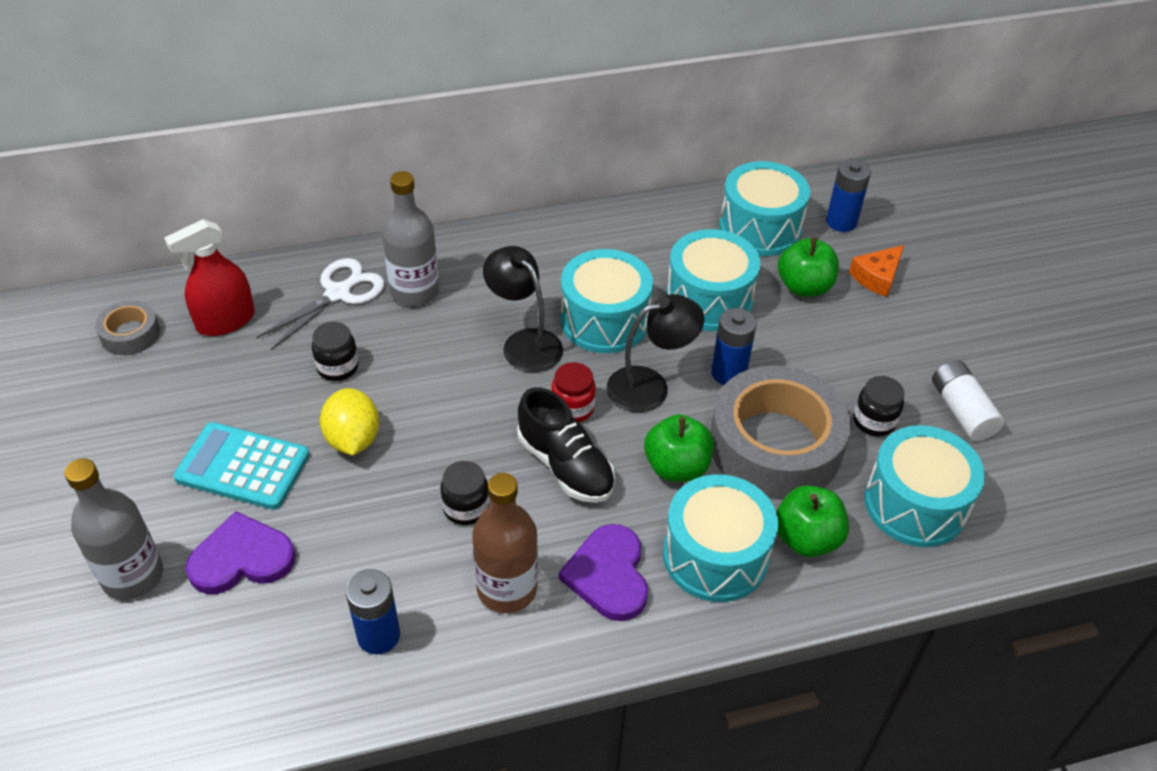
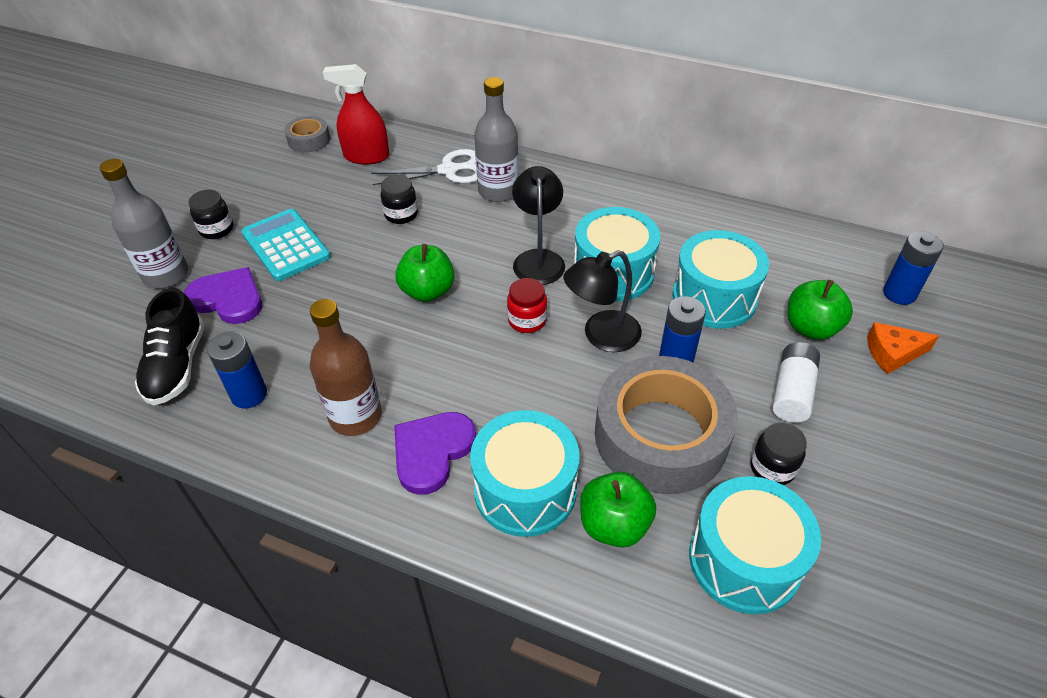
camera: 40 degrees right, 0 degrees up
yellow lemon [320,388,379,455] -> none
black jar [440,461,489,525] -> black jar moved to [188,190,233,239]
black shoe [517,387,615,503] -> black shoe moved to [135,288,205,405]
black lamp [607,294,704,412] -> black lamp turned 135 degrees clockwise [564,250,642,352]
green apple [644,414,714,482] -> green apple moved to [395,244,455,302]
turquoise drum [719,161,810,256] -> none
white battery [932,360,1004,441] -> white battery moved to [772,342,820,423]

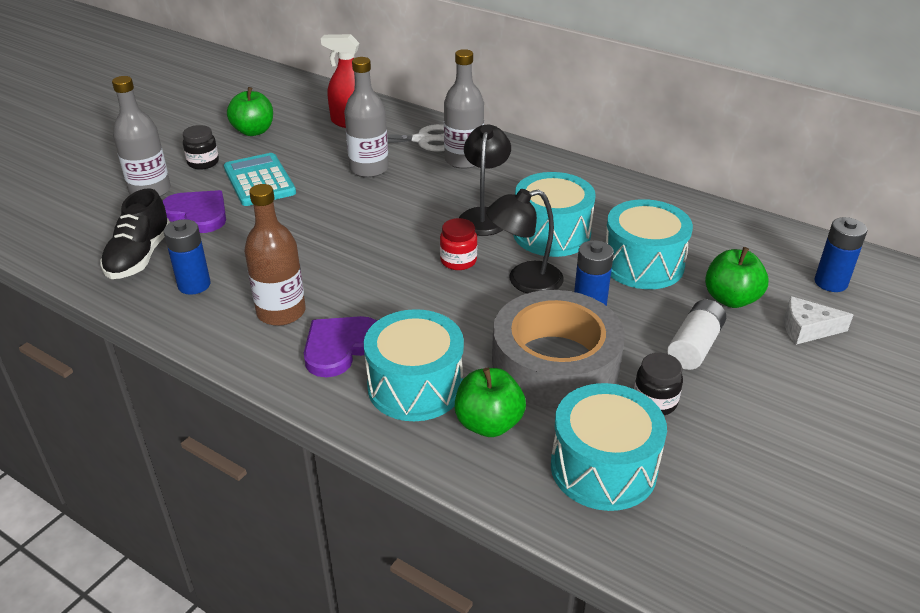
camera: 10 degrees right, 10 degrees down
grey tape [284,116,330,152] -> none
black jar [381,175,418,224] -> grey bottle [344,57,389,178]
green apple [395,244,455,302] -> green apple moved to [227,87,273,136]
orange cheese [867,322,939,374] -> white cheese [784,296,853,345]

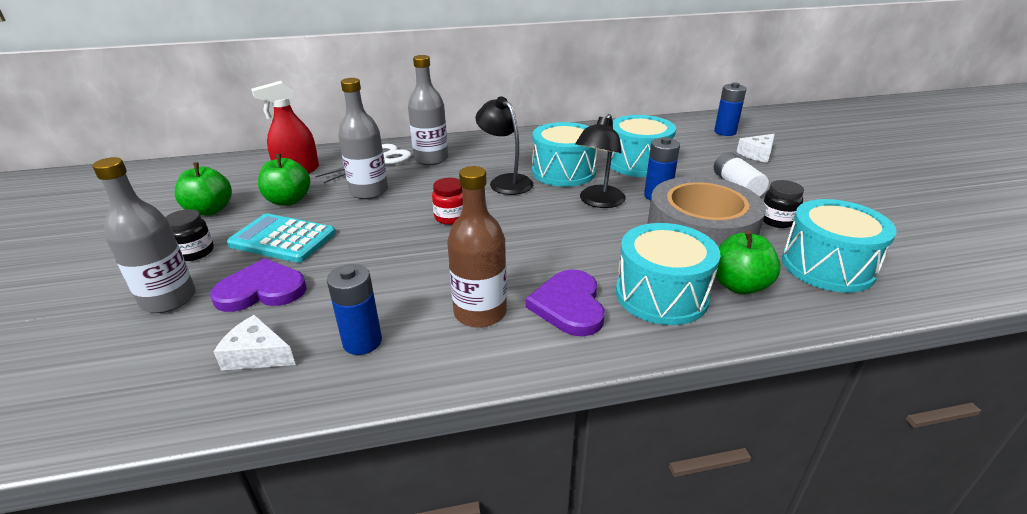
camera: 45 degrees left, 5 degrees down
black shoe [100,188,170,279] -> white cheese [214,315,296,371]
red jar [440,218,477,270] -> red jar moved to [432,178,463,225]
green apple [705,247,769,308] -> green apple moved to [258,154,310,206]

